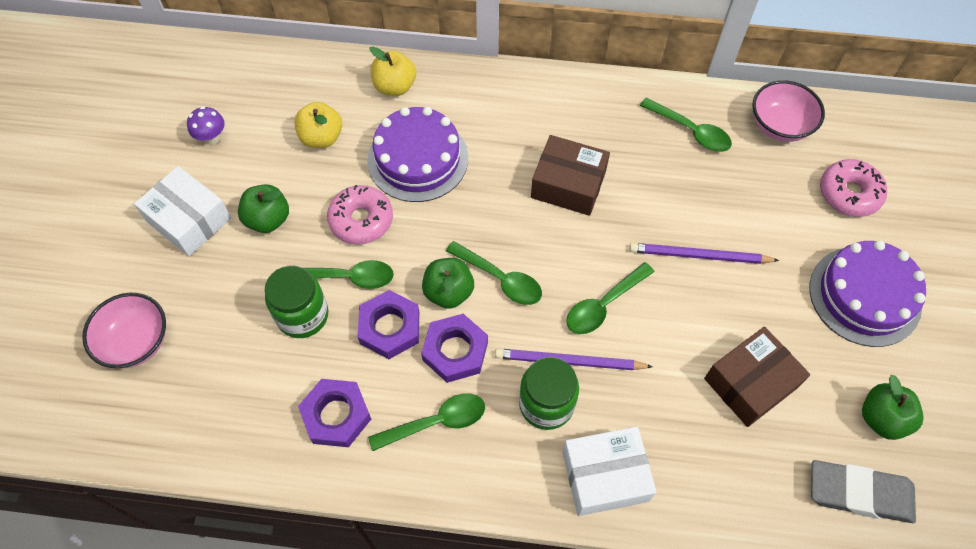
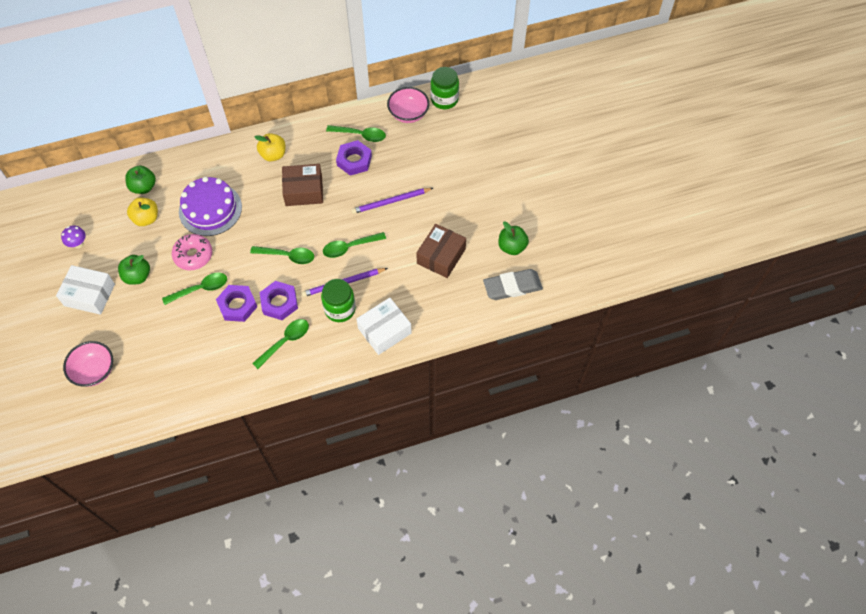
camera: 25 degrees left, 0 degrees up
green jar [264,266,328,338] -> green jar moved to [431,67,459,109]
purple nut [298,379,371,447] -> purple nut moved to [336,140,372,176]
yellow apple [369,46,416,96] -> yellow apple moved to [255,133,285,161]
green apple [422,258,474,309] -> green apple moved to [125,165,156,194]
green spoon [566,262,655,334] -> green spoon turned 45 degrees clockwise [323,232,386,258]
purple cake [809,240,926,347] -> none
pink donut [820,159,887,217] -> none

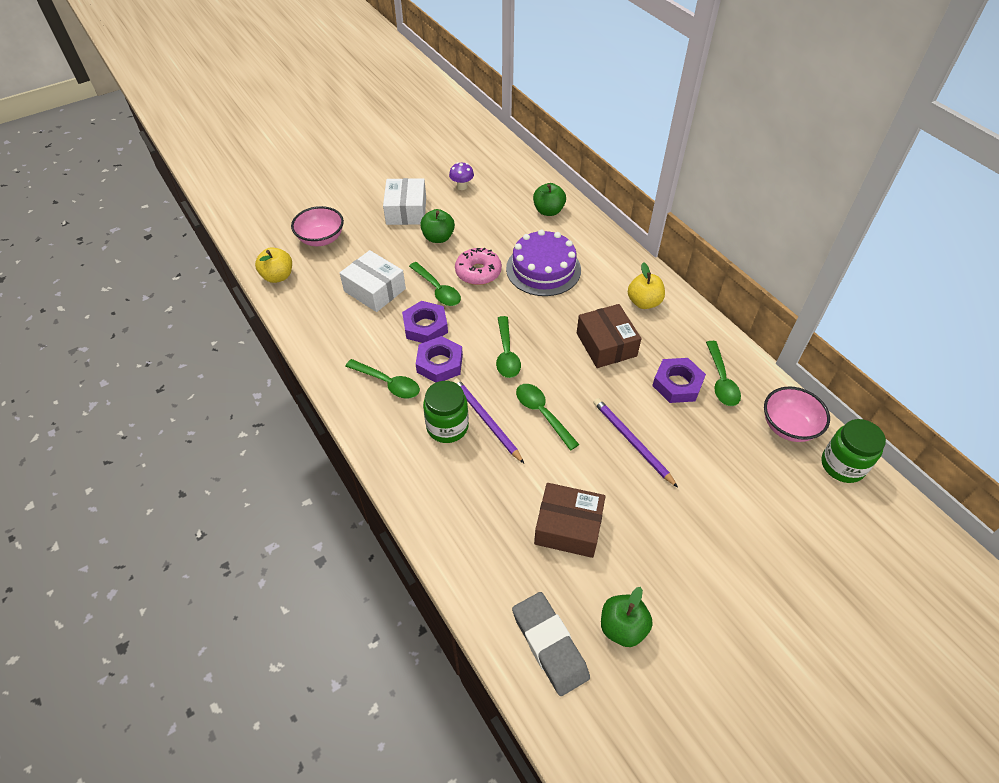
camera: 75 degrees right, 10 degrees down
yellow apple [127,197,158,226] -> yellow apple moved to [255,247,292,283]
white box [356,298,412,355] -> white box moved to [340,250,406,312]

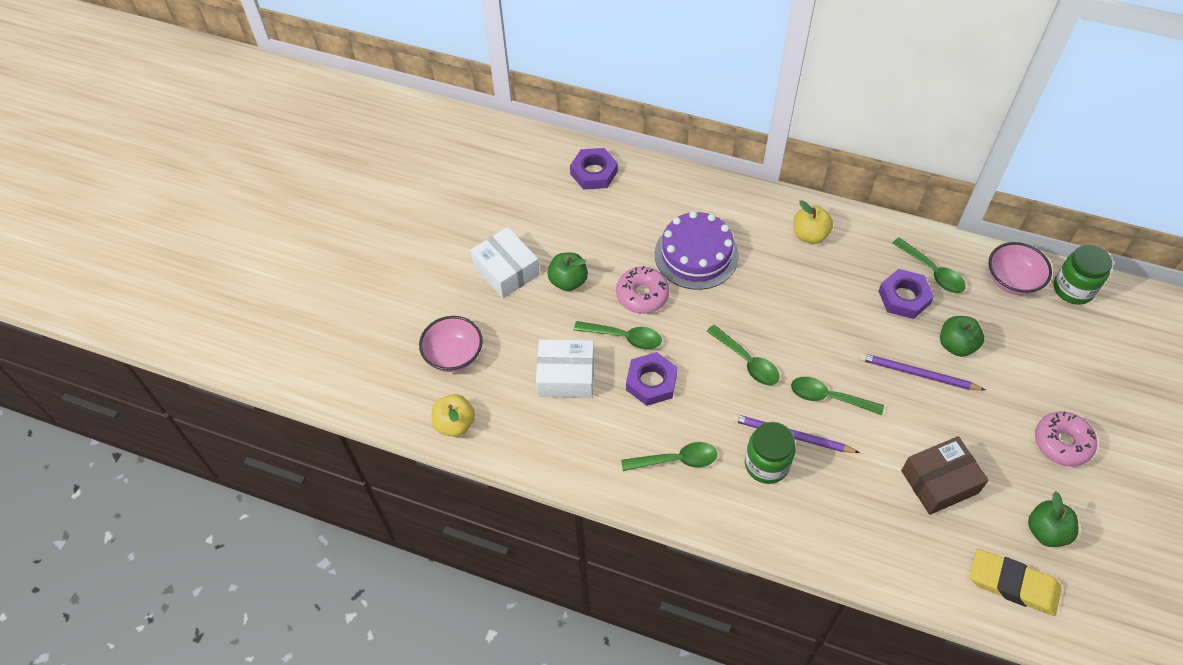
camera: 35 degrees left, 5 degrees up
purple nut [416,336,463,383] -> purple nut moved to [570,148,618,190]
purple mushroom [449,162,474,190] -> none
grey eraser [512,592,590,696] -> yellow eraser [970,549,1061,616]
green apple [533,183,566,216] -> green apple moved to [940,316,984,357]
brown box [577,304,641,368] -> none
none -> pink donut [1035,411,1097,467]

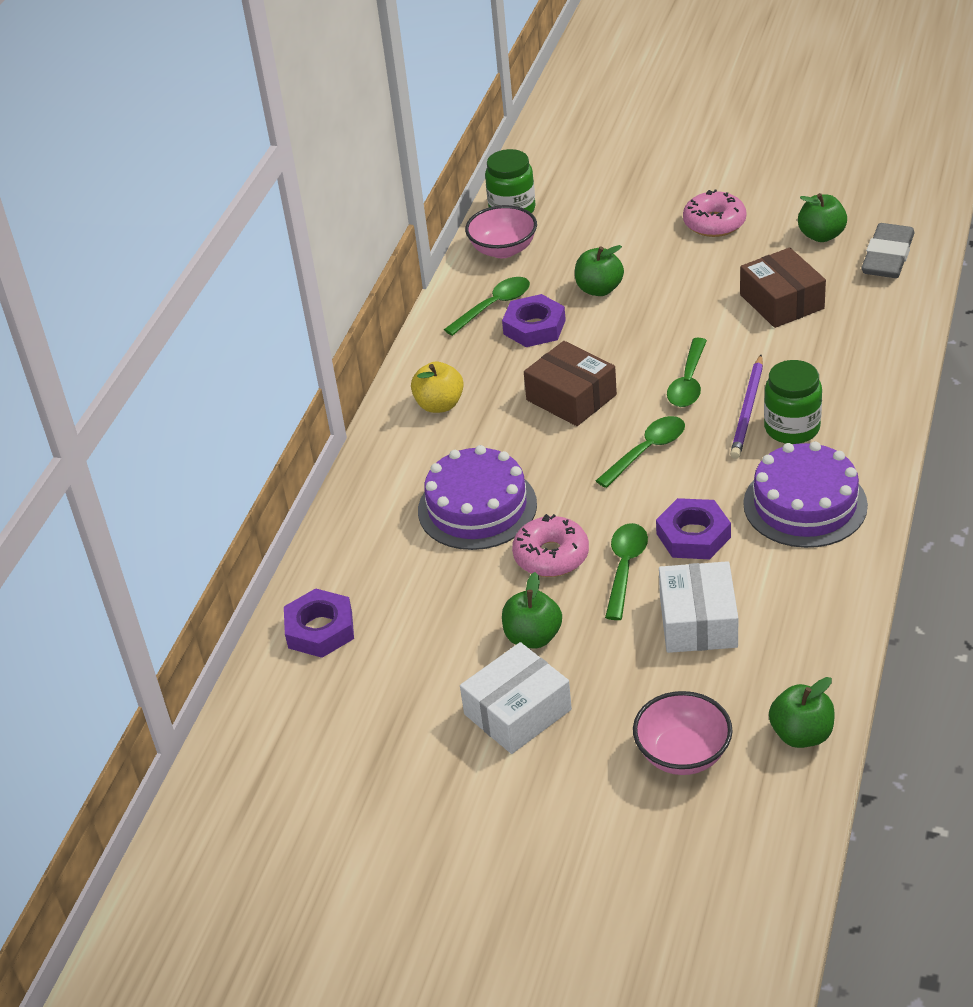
camera: 90 degrees left, 15 degrees down
yellow apple [432,394,475,437] -> green apple [769,677,835,748]
green spoon [621,442,717,471] -> purple cake [743,441,868,548]
purple pencil [859,353,985,390] -> none
yellow eraser [970,549,1061,616] -> grey eraser [861,223,915,278]
none -> brown box [524,341,617,426]

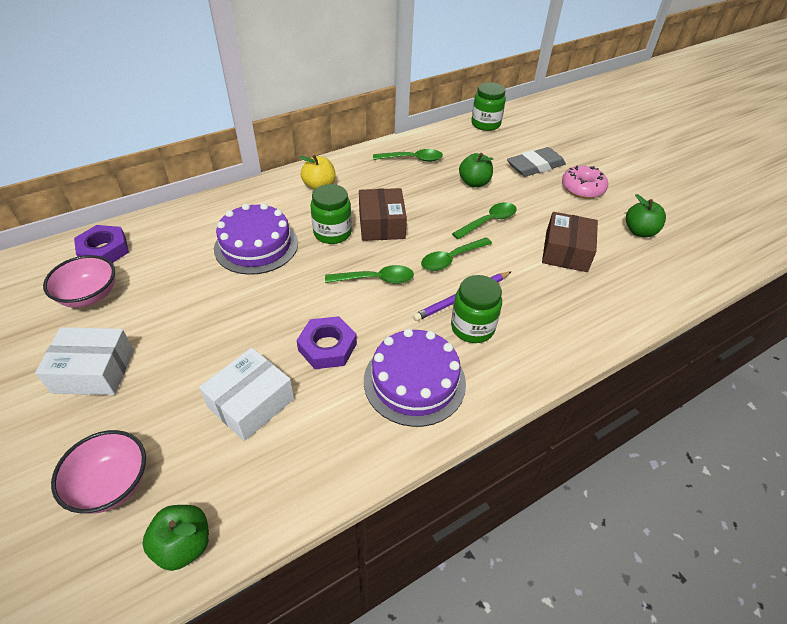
camera: 35 degrees right, 5 degrees up
pink bowl [465,205,537,258] -> pink bowl moved to [43,255,115,308]
purple nut [502,294,566,347] -> none
green apple [502,572,562,648] -> none
pink donut [512,514,589,577] -> none
green spoon [605,523,648,620] -> green spoon moved to [452,202,517,239]
grey eraser [861,223,915,278] -> grey eraser moved to [507,147,566,177]
none -> green jar [310,184,352,244]

